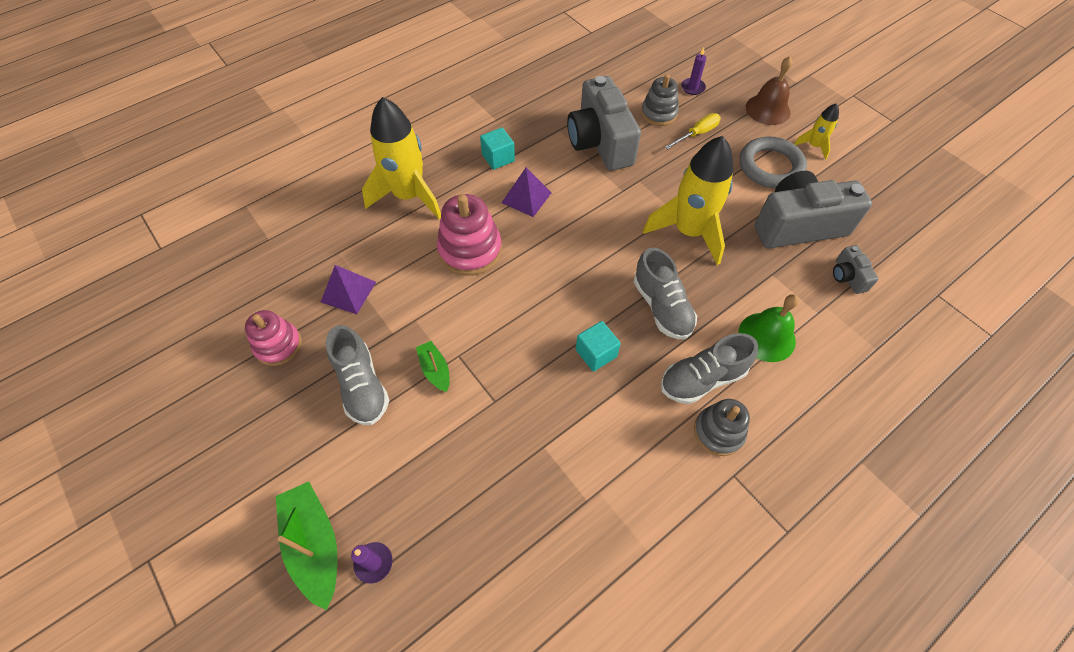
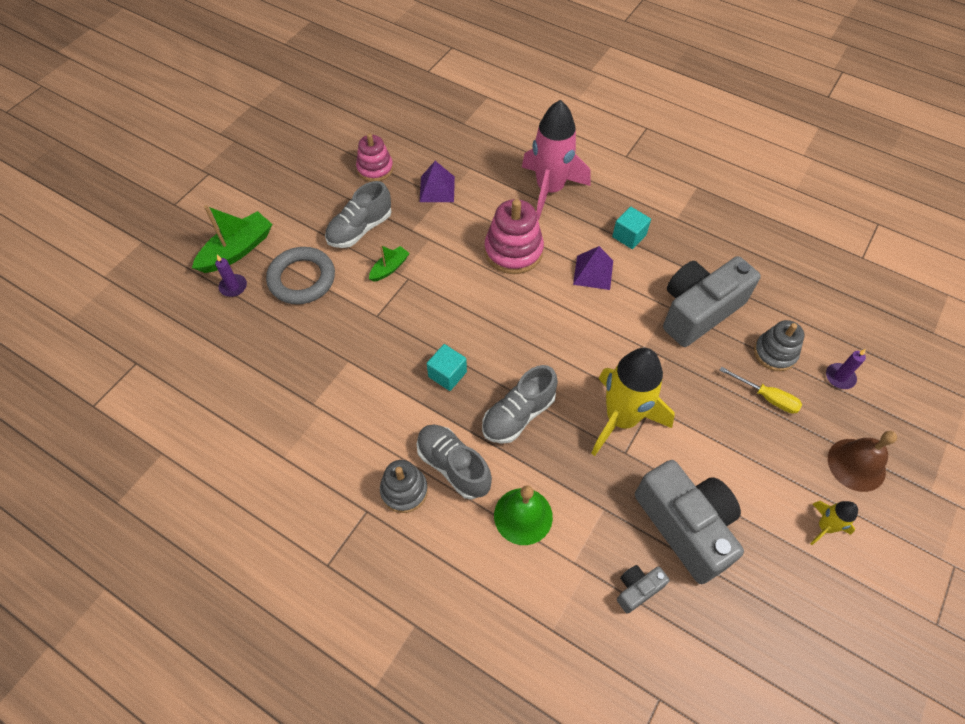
camera: 70 degrees right, 0 degrees up
yellow rocket [362,97,441,220] -> pink rocket [522,100,591,220]
grey ring [739,136,807,188] -> grey ring moved to [266,247,335,304]

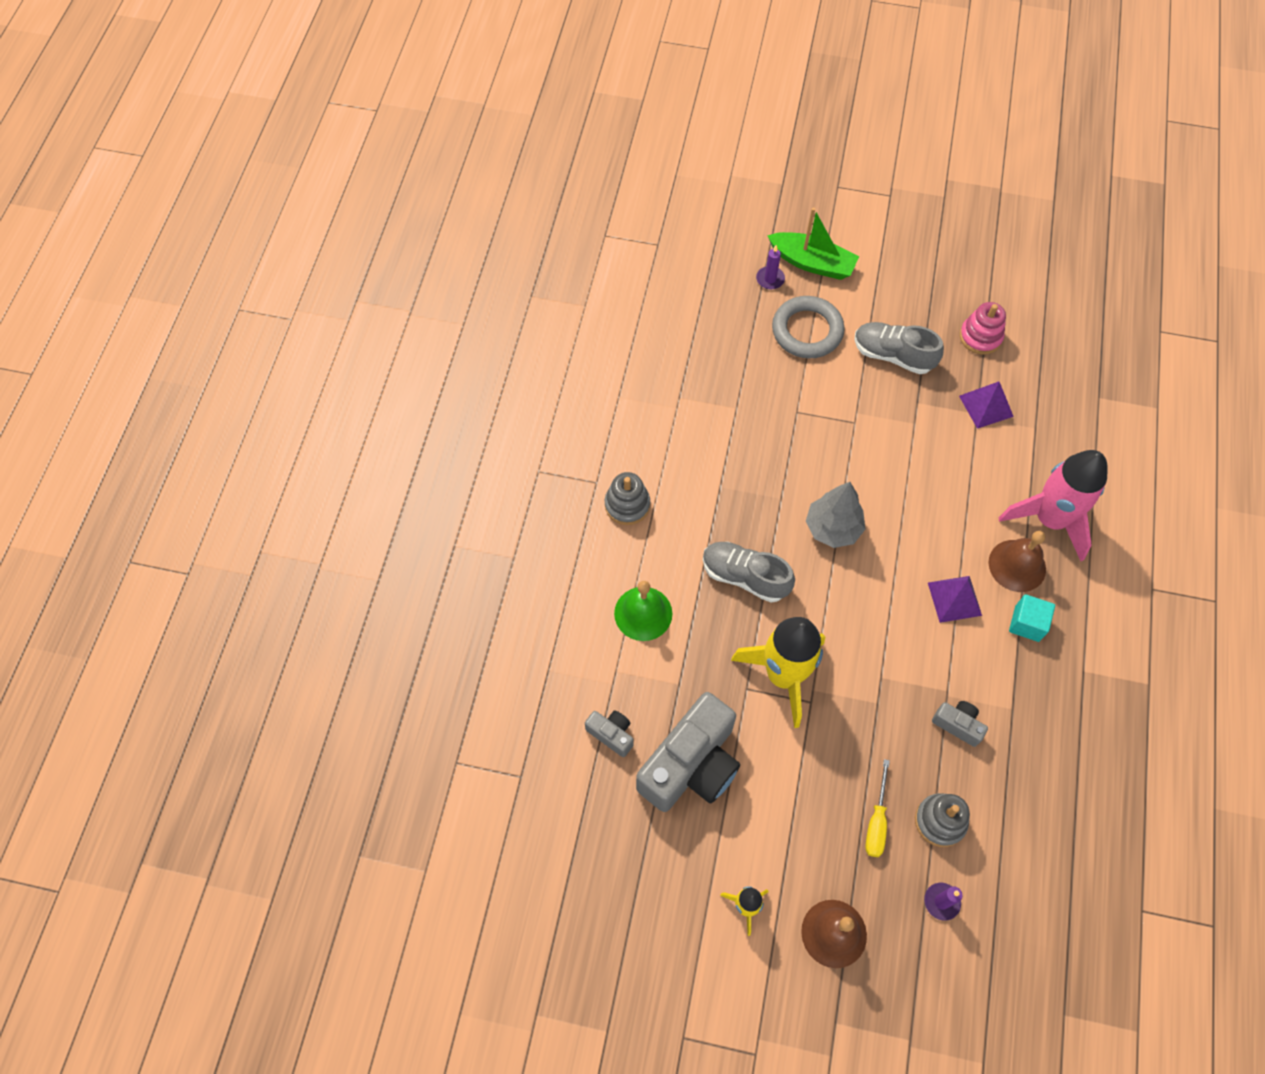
camera: 70 degrees right, 5 degrees up
green boat [369,245,410,282] -> none
grey shoe [417,425,492,499] -> none
turquoise cube [427,344,467,391] -> none
pink stacking toy [484,199,544,274] -> none
grey camera [663,256,761,347] -> grey camera [932,701,988,747], size x0.44
none -> grey tree [806,482,865,548]
none -> brown bell [989,531,1046,592]

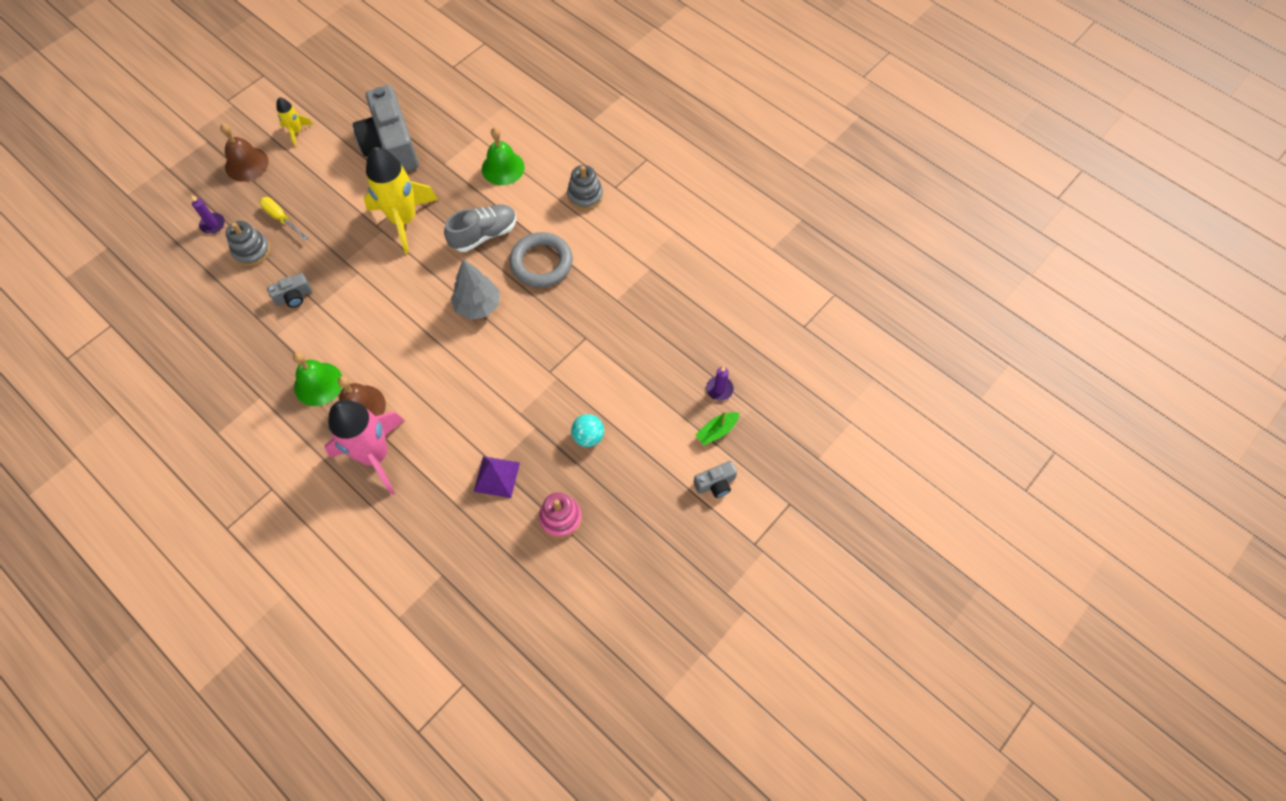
camera: 120 degrees right, 0 degrees up
grey camera [585,711,633,757] -> grey camera moved to [693,461,737,498]
green boat [767,207,859,280] -> green boat [696,411,739,445], size x0.56
grey ring [772,296,845,358] -> grey ring moved to [509,232,573,288]
grey shoe [855,322,944,374] -> turquoise ball [571,414,604,447]
purple pyramid [928,576,982,623] -> none
turquoise cube [1009,594,1055,642] -> green bell [293,352,342,406]

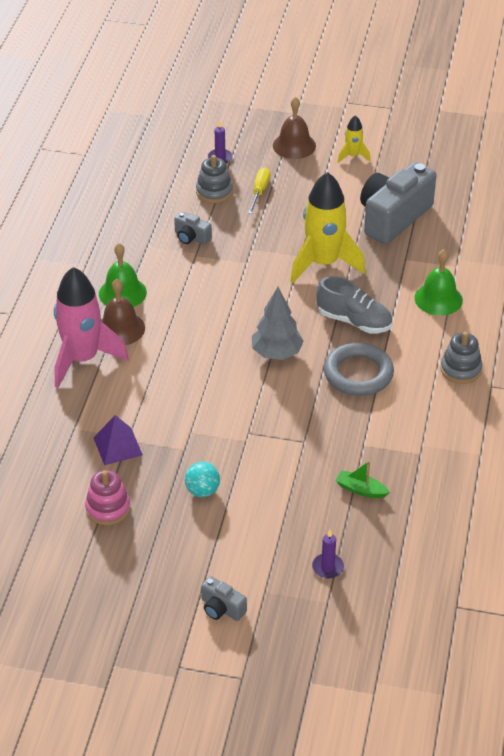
camera: 60 degrees right, 20 degrees down
green boat [696,411,739,445] -> green boat moved to [336,461,390,498]

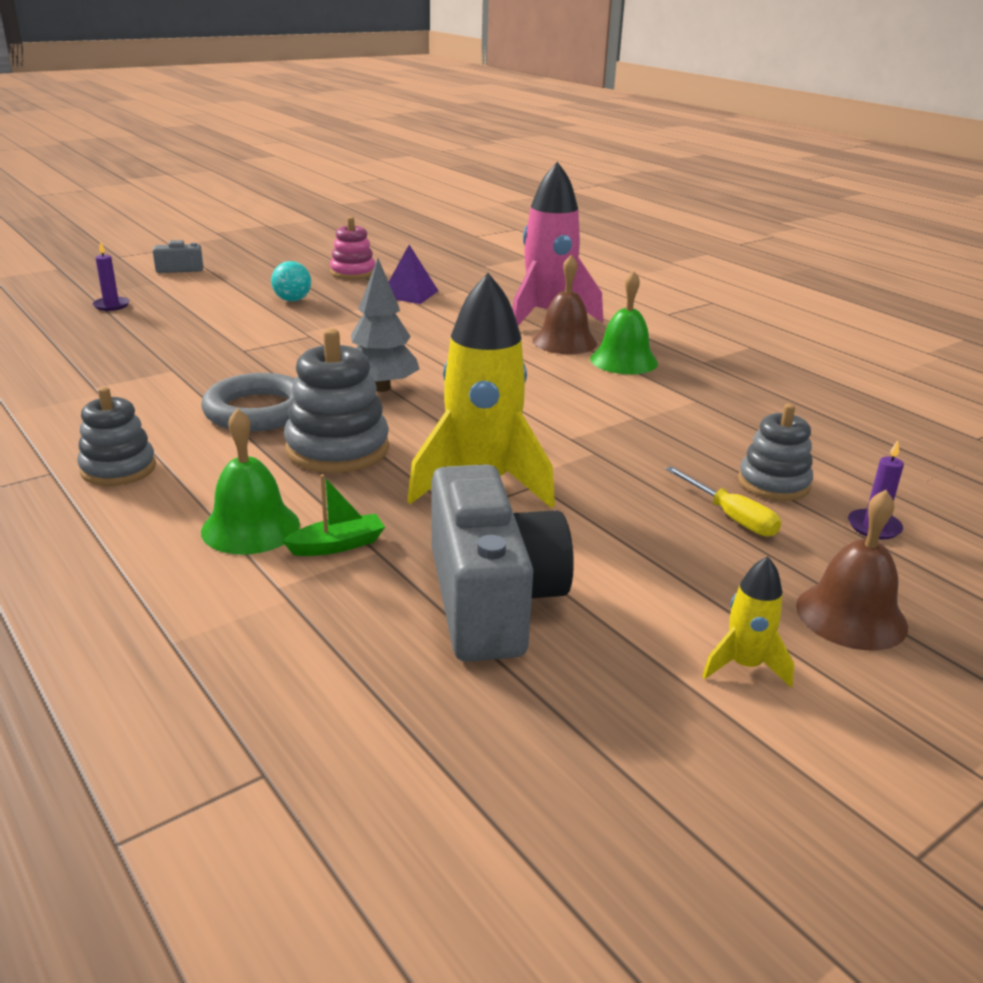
camera: 130 degrees right, 15 degrees down
grey camera [174,212,212,245] -> none
grey shoe [316,276,392,334] -> grey stacking toy [284,328,389,473]
green boat [336,461,390,498] -> green boat moved to [282,474,385,556]

